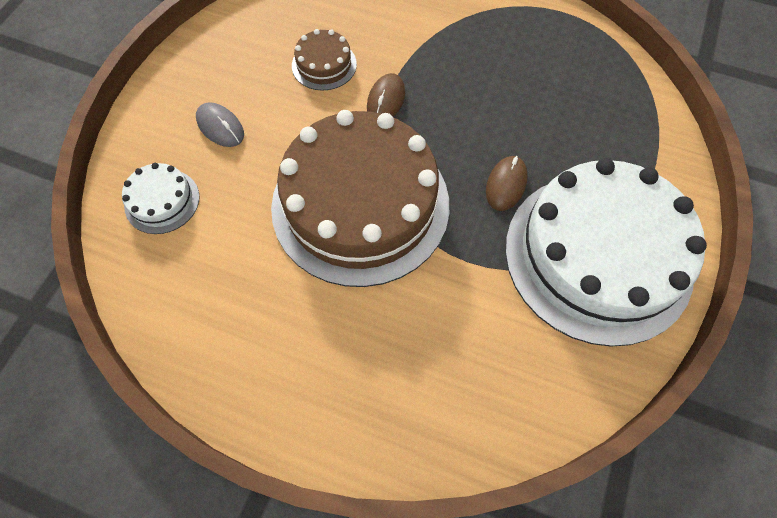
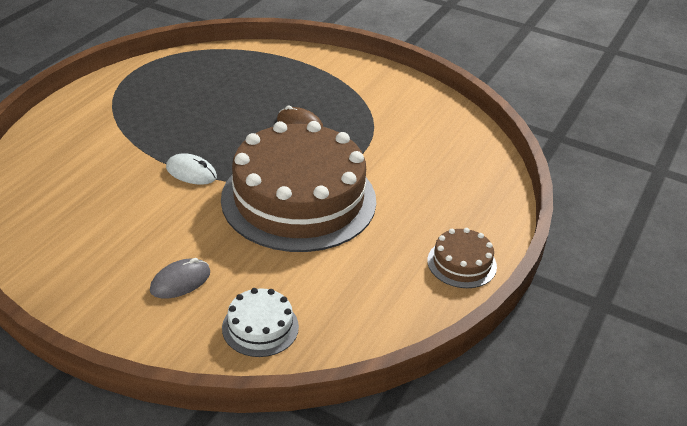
camera: 85 degrees left, 25 degrees down
brown cake [292,29,357,90] -> brown cake moved to [427,228,497,288]
brown mouse [367,73,405,117] -> white mouse [166,153,217,185]
white cake [505,158,707,347] -> none

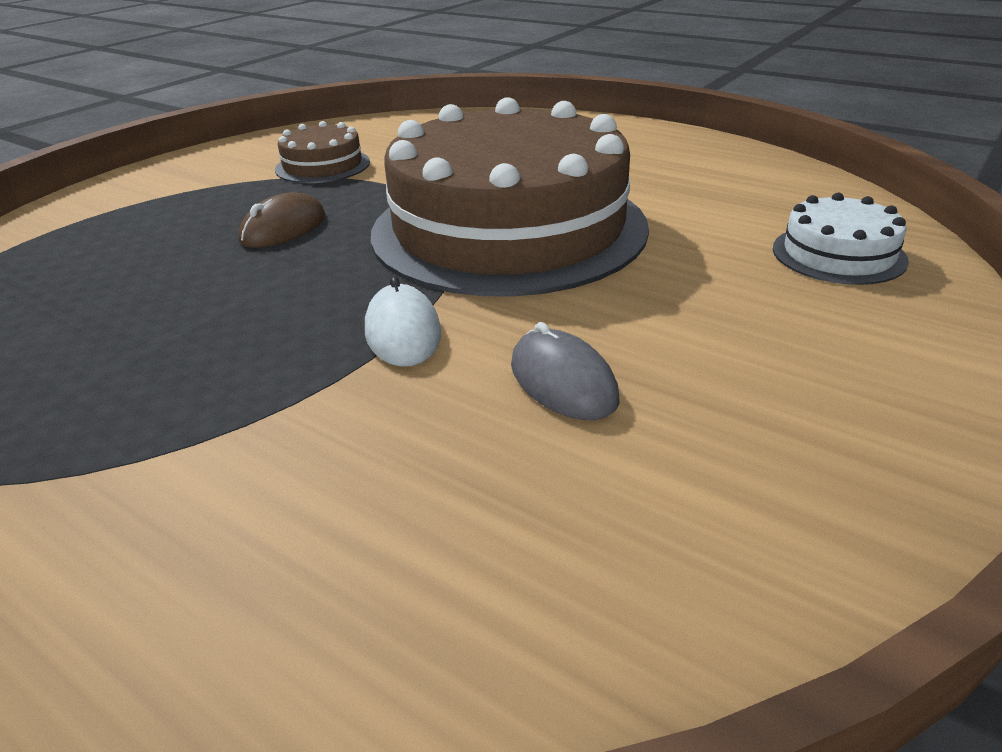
camera: 80 degrees left, 5 degrees down
grey mouse [150,258,210,299] -> grey mouse moved to [511,322,620,420]
white mouse [166,153,217,185] -> white mouse turned 45 degrees counterclockwise [365,276,441,367]
brown cake [427,228,497,288] -> brown cake moved to [275,121,370,183]

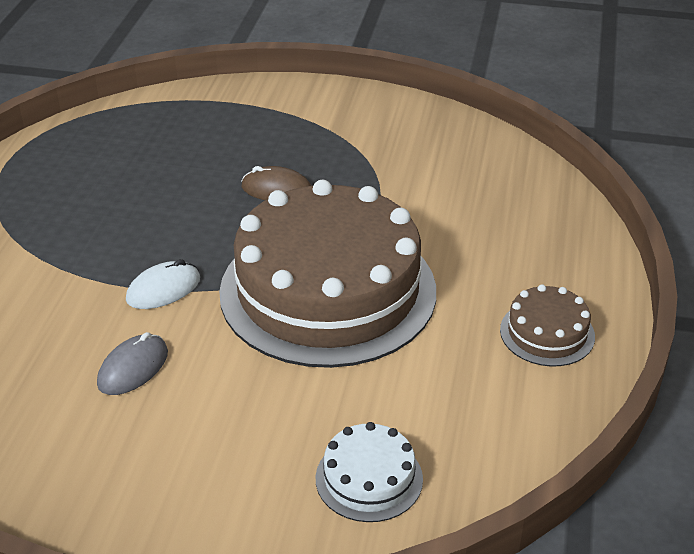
camera: 65 degrees right, 5 degrees up
brown cake [275,121,370,183] -> brown cake moved to [500,284,595,366]

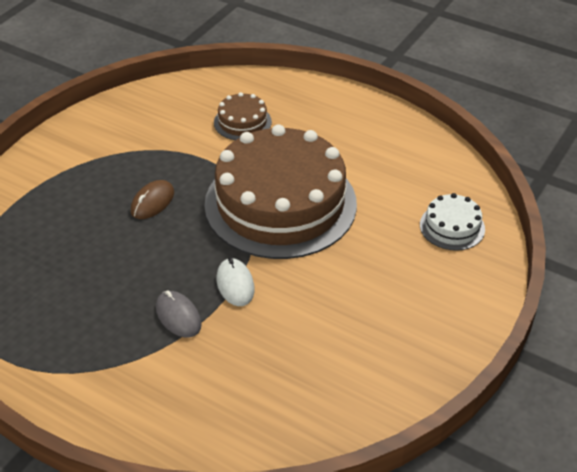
camera: 70 degrees left, 5 degrees up
grey mouse [97,332,168,395] -> grey mouse moved to [156,291,201,338]
brown cake [500,284,595,366] -> brown cake moved to [214,92,272,140]

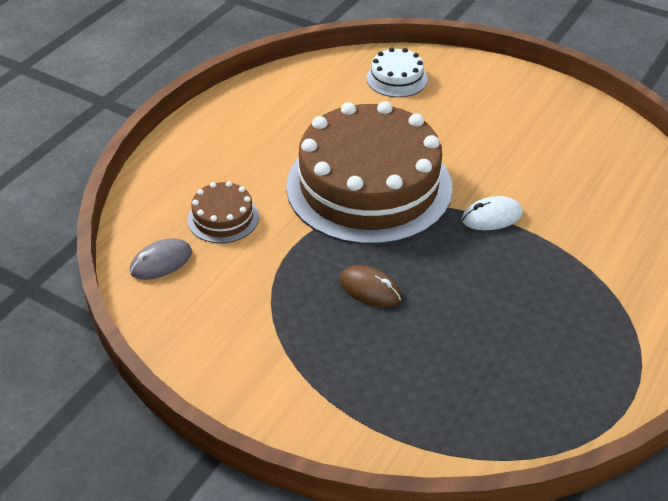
camera: 90 degrees left, 0 degrees up
grey mouse [156,291,201,338] -> grey mouse moved to [130,238,192,280]

